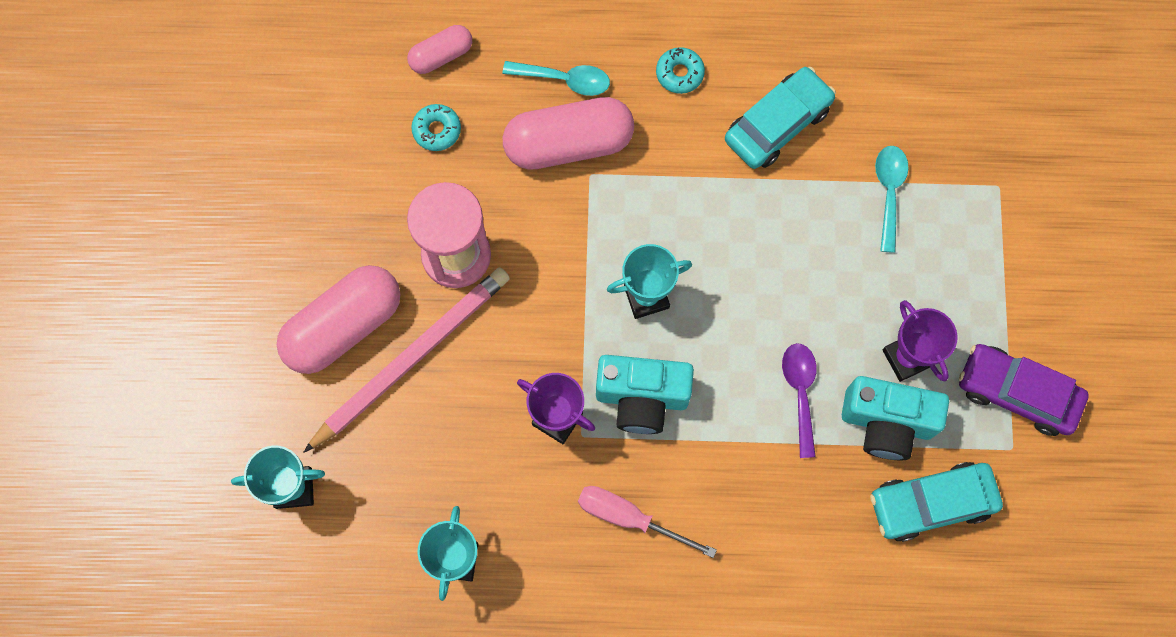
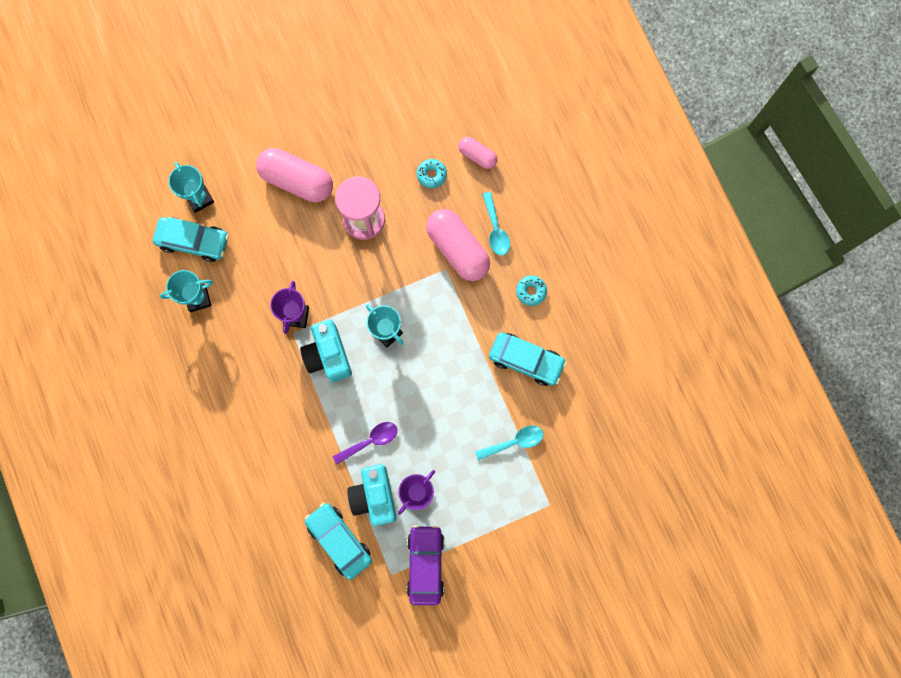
camera: 65 degrees right, 5 degrees up
pink pencil [303,267,510,453] -> none
pink screwdriver [578,486,717,558] -> none
none -> turquoise car [153,217,229,262]

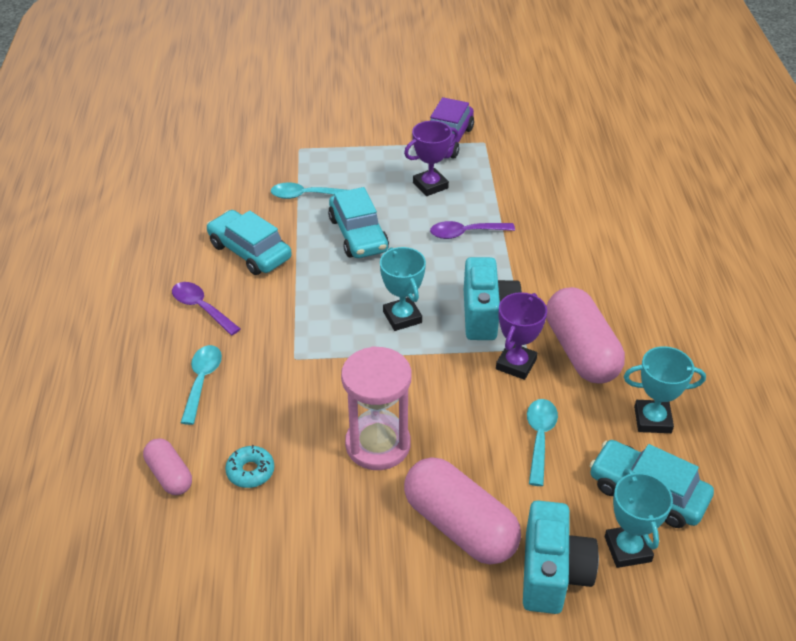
camera: 160 degrees left, 35 degrees down
turquoise car [305,503,372,580] -> turquoise car moved to [328,187,389,258]
turquoise camera [347,464,397,526] -> turquoise camera moved to [523,500,599,614]
pink capsule [426,209,490,281] -> pink capsule moved to [546,287,625,383]
turquoise donut [516,275,547,306] -> purple spoon [172,282,241,336]
none -> turquoise spoon [527,399,558,486]

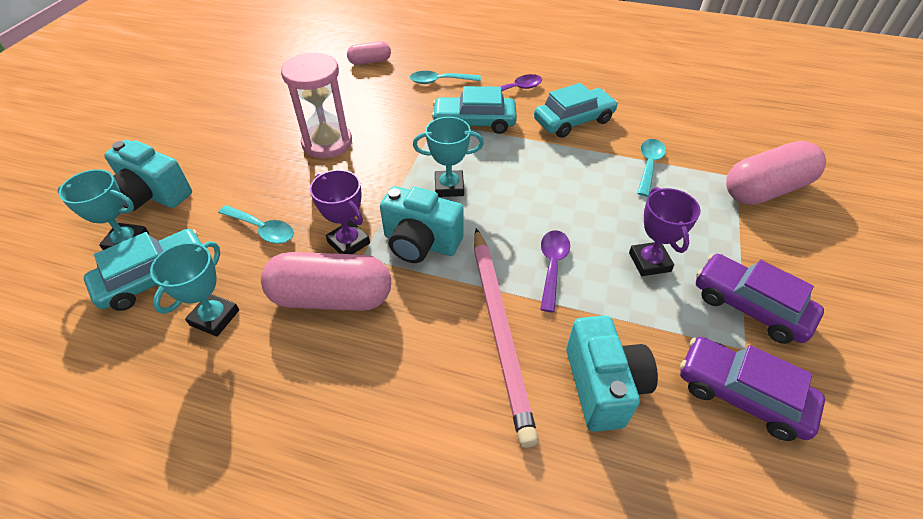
camera: 110 degrees right, 5 degrees up
turquoise spoon [181,345,222,425] -> turquoise spoon turned 150 degrees clockwise [410,71,481,84]
turquoise donut [225,445,274,488] -> none
turquoise car [328,187,389,258] -> turquoise car moved to [432,86,517,134]
pink capsule [404,457,521,564] -> pink capsule moved to [726,141,826,205]
none -> pink pencil [474,228,539,448]
none -> turquoise camera [566,316,658,432]
none -> purple car [680,337,825,441]

